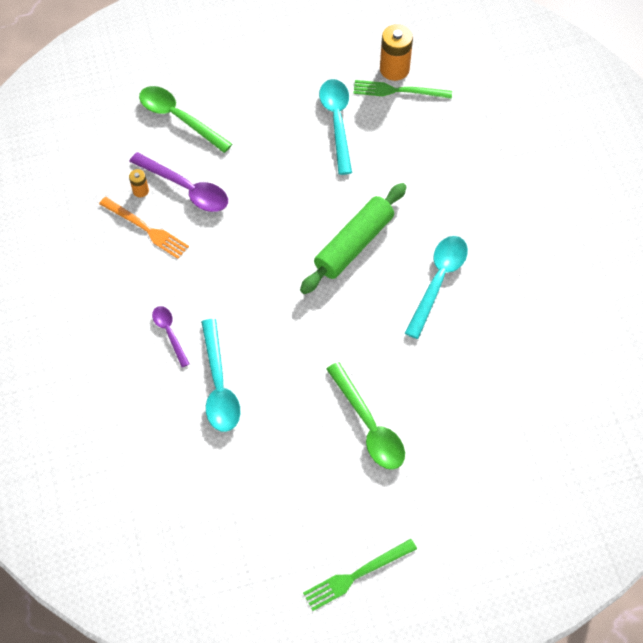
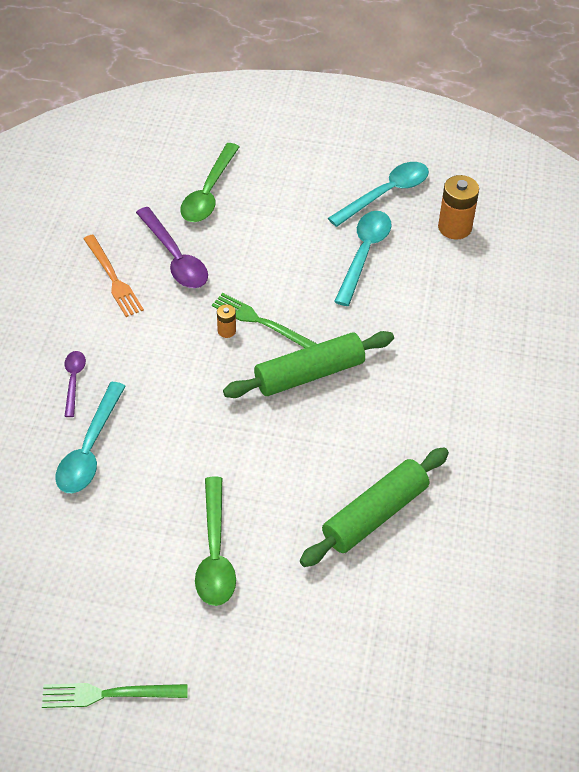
camera: 25 degrees right, 10 degrees down
orange battery [129,169,149,197] -> orange battery moved to [217,304,236,338]
green spoon [139,86,232,153] -> green spoon turned 135 degrees counterclockwise [180,143,239,222]
green fork [353,80,452,99] -> green fork moved to [212,293,317,348]
turquoise spoon [405,236,468,339] -> turquoise spoon moved to [328,162,429,227]
none -> green rolling pin [300,447,449,567]

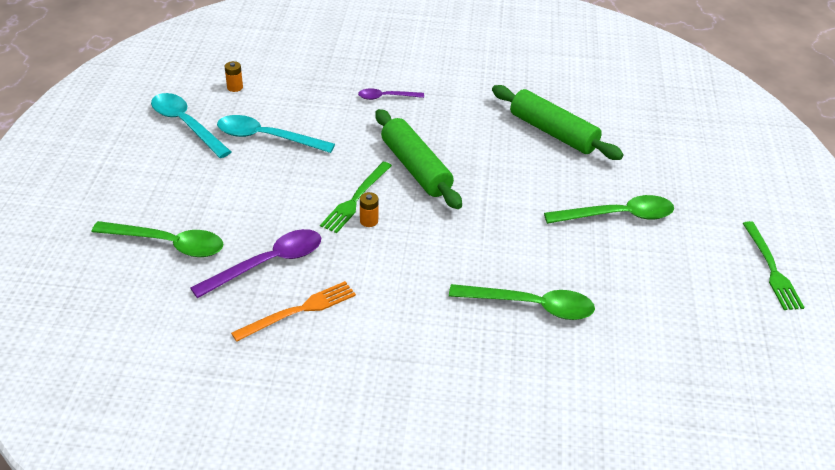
camera: 95 degrees left, 10 degrees down
turquoise spoon [55,382,126,493] -> green spoon [449,284,595,320]
purple spoon [64,351,86,417] -> purple spoon moved to [358,88,424,100]
orange battery [438,175,479,239] -> orange battery [225,61,243,92], size x0.51

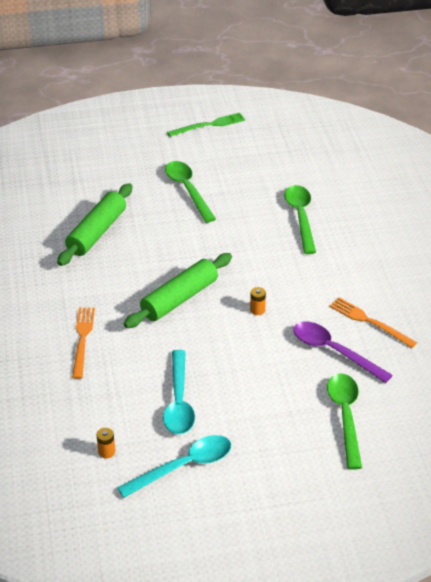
camera: 105 degrees left, 0 degrees up
turquoise spoon [151,93,231,158] -> turquoise spoon turned 150 degrees counterclockwise [117,435,231,498]
green fork [320,162,392,233] -> none
purple spoon [358,88,424,100] -> orange fork [72,307,95,379]

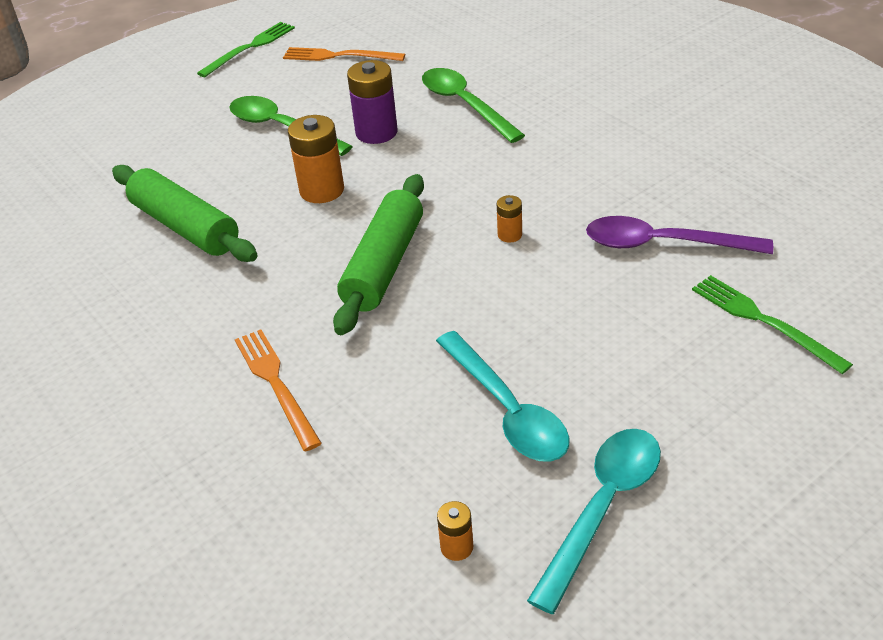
camera: 25 degrees left, 0 degrees up
green rolling pin [57,183,132,266] -> green rolling pin turned 45 degrees counterclockwise [112,165,258,262]
green spoon [327,373,362,470] -> green fork [692,275,853,374]
orange fork [329,297,417,348] -> orange fork moved to [283,47,405,61]
none -> orange battery [288,115,344,203]
none -> purple battery [347,60,397,144]

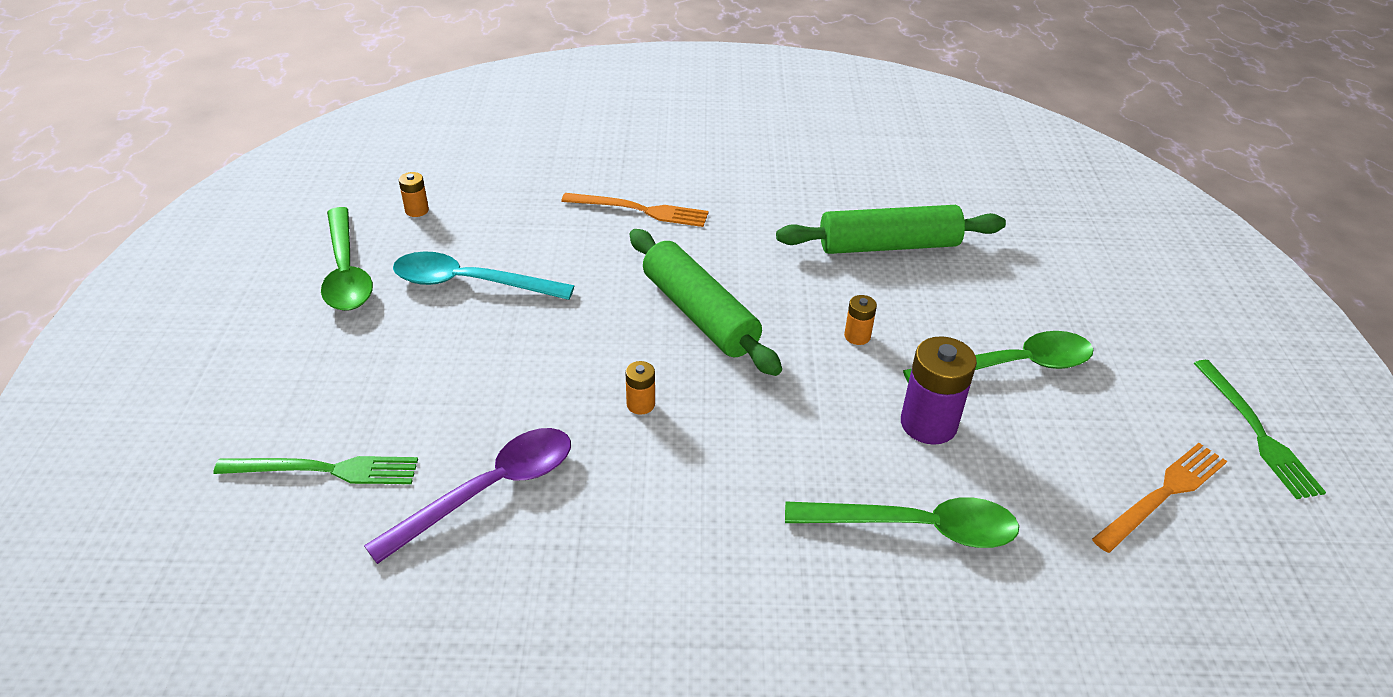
camera: 125 degrees right, 0 degrees up
orange battery [288,115,344,203] -> orange battery [844,295,877,345], size x0.51
turquoise spoon [527,429,661,614] -> green spoon [321,207,373,311]

